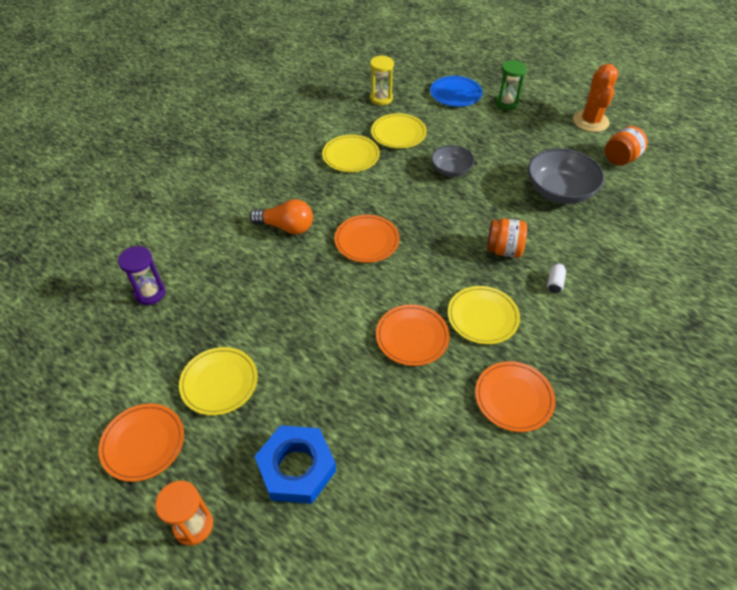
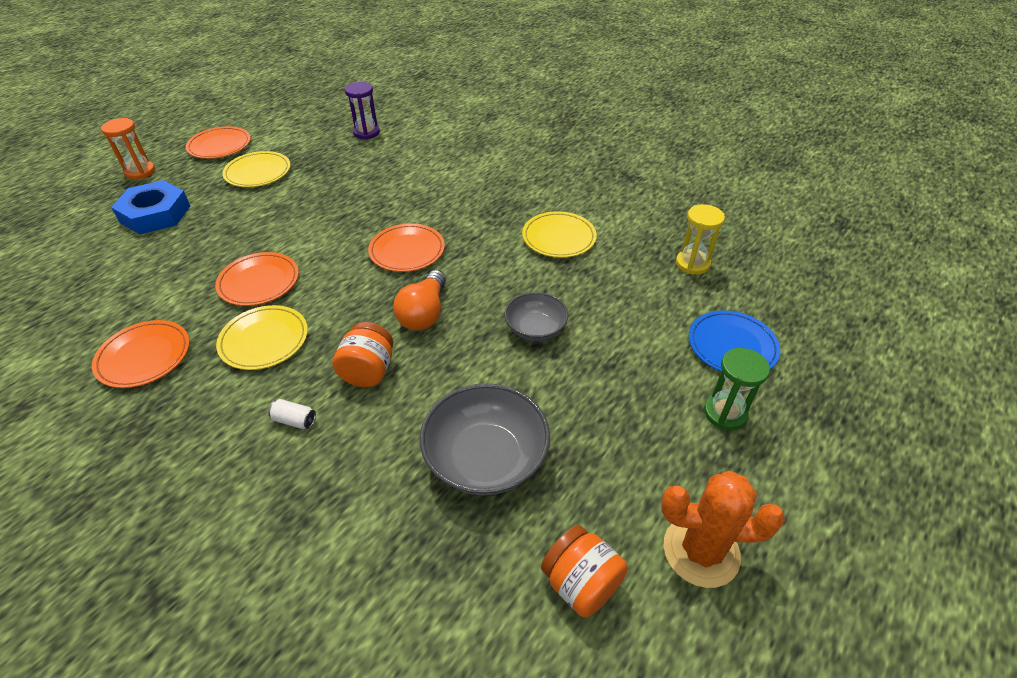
camera: 90 degrees right, 5 degrees down
orange light bulb [249,199,313,234] -> orange light bulb moved to [393,270,446,331]
yellow plate [371,113,427,149] -> none

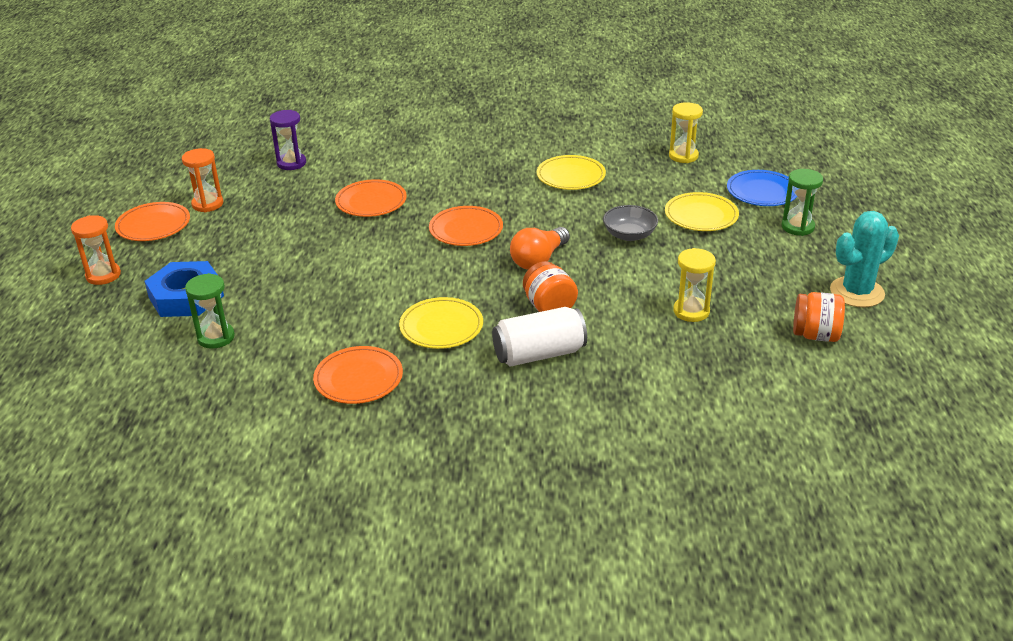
camera: 35 degrees left, 10 degrees down
orange plate [215,252,299,306] -> orange plate moved to [335,179,407,217]
yellow plate [222,151,291,187] -> yellow plate moved to [665,192,739,231]
white can [268,399,316,429] -> white can [492,307,587,366], size x2.36
orange light bulb [393,270,446,331] -> orange light bulb turned 60 degrees clockwise [510,227,570,270]
grey bowl [420,383,550,495] -> yellow hourglass [673,248,716,322]
orange cactus [661,471,785,588] -> turquoise cactus [830,211,899,307]
none -> orange hourglass [182,148,223,212]
none -> green hourglass [185,273,235,349]

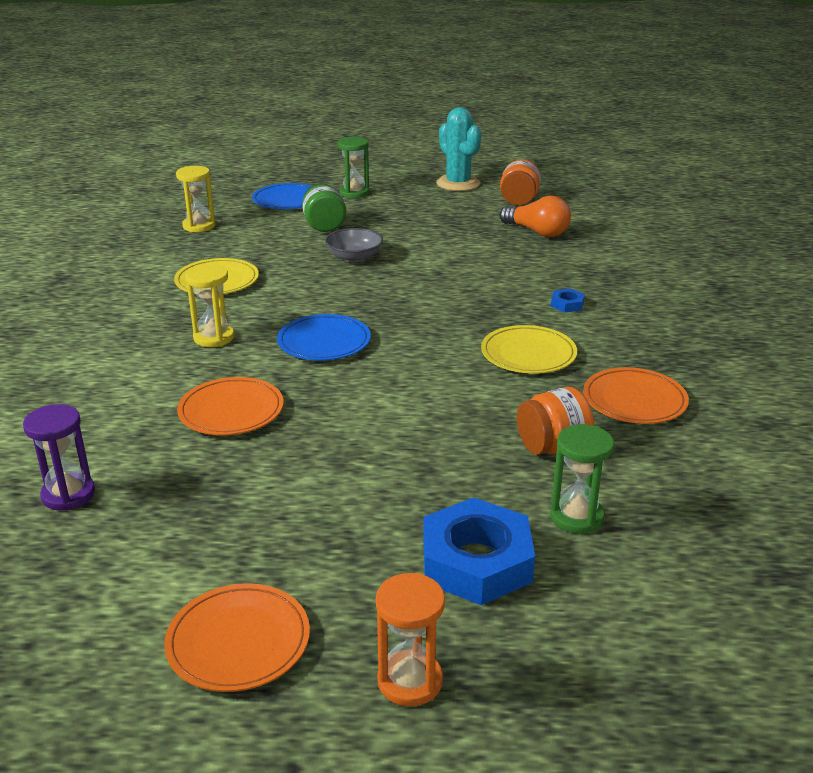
camera: 90 degrees left, 5 degrees down
orange hourglass [182,148,223,212] -> none
orange plate [429,206,503,246] -> blue plate [277,314,371,361]
white can [492,307,587,366] -> blue nut [551,289,585,312]
orange light bulb [510,227,570,270] -> orange light bulb moved to [500,196,571,237]
orange jar [523,261,578,312] -> orange jar moved to [517,387,594,455]
yellow plate [665,192,739,231] -> green jar [302,183,346,232]
yellow hourglass [673,248,716,322] -> yellow hourglass moved to [185,264,234,347]

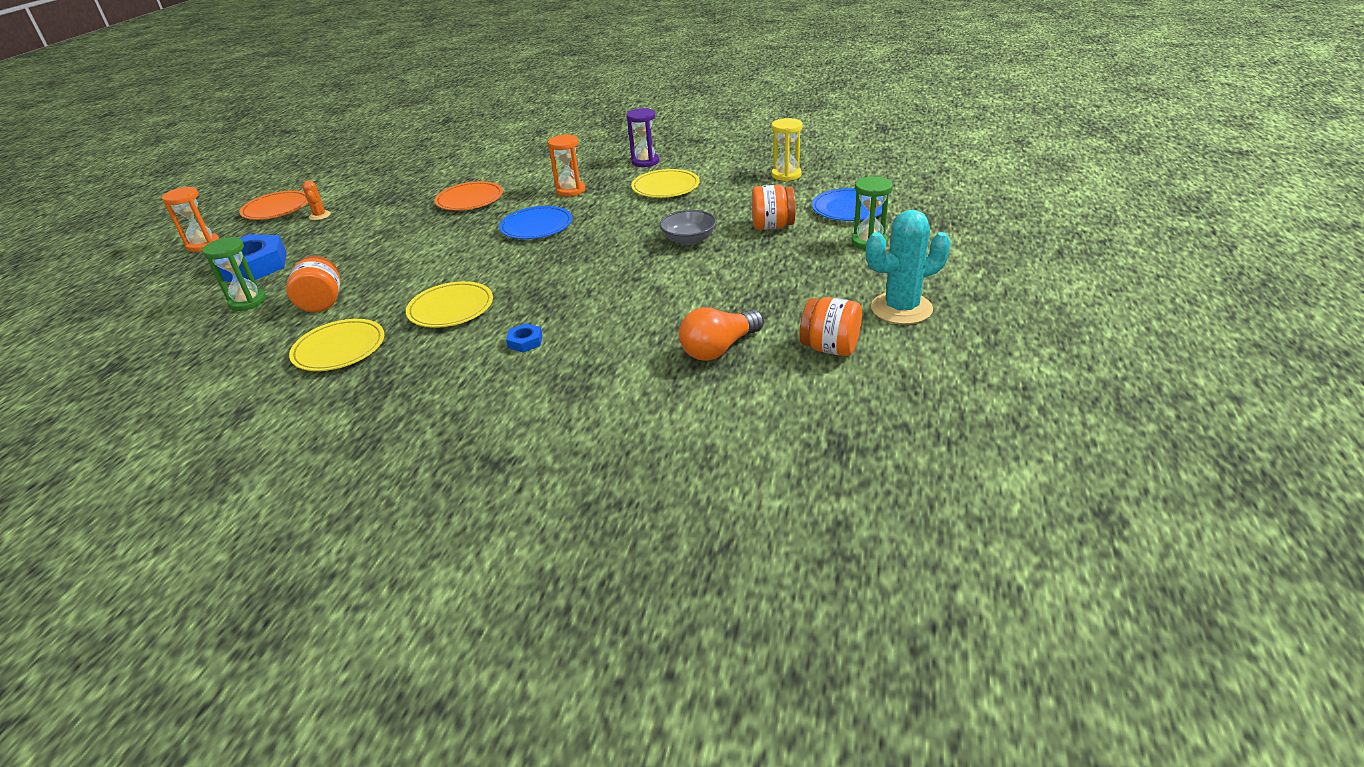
camera: 105 degrees right, 5 degrees up
purple hourglass [23,404,95,511] -> purple hourglass moved to [627,108,659,167]
yellow hourglass [185,264,234,347] -> orange hourglass [548,134,586,197]
green jar [302,183,346,232] -> orange jar [752,185,795,230]
orange plate [583,367,689,424] -> yellow plate [289,319,384,371]
none -> orange cactus [302,181,331,220]

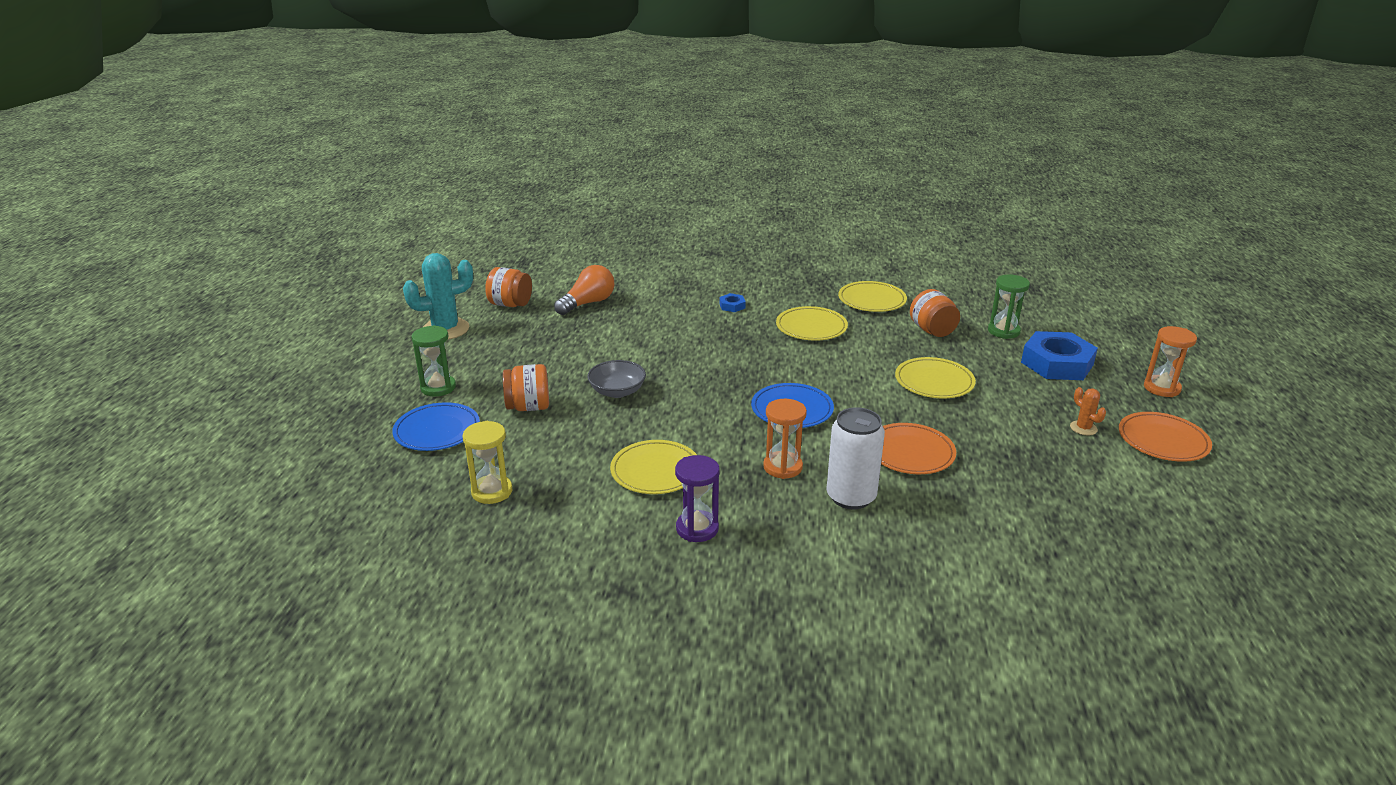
camera: 170 degrees right, 5 degrees down
none -> white can [826,407,885,509]
none -> yellow plate [895,357,976,398]

